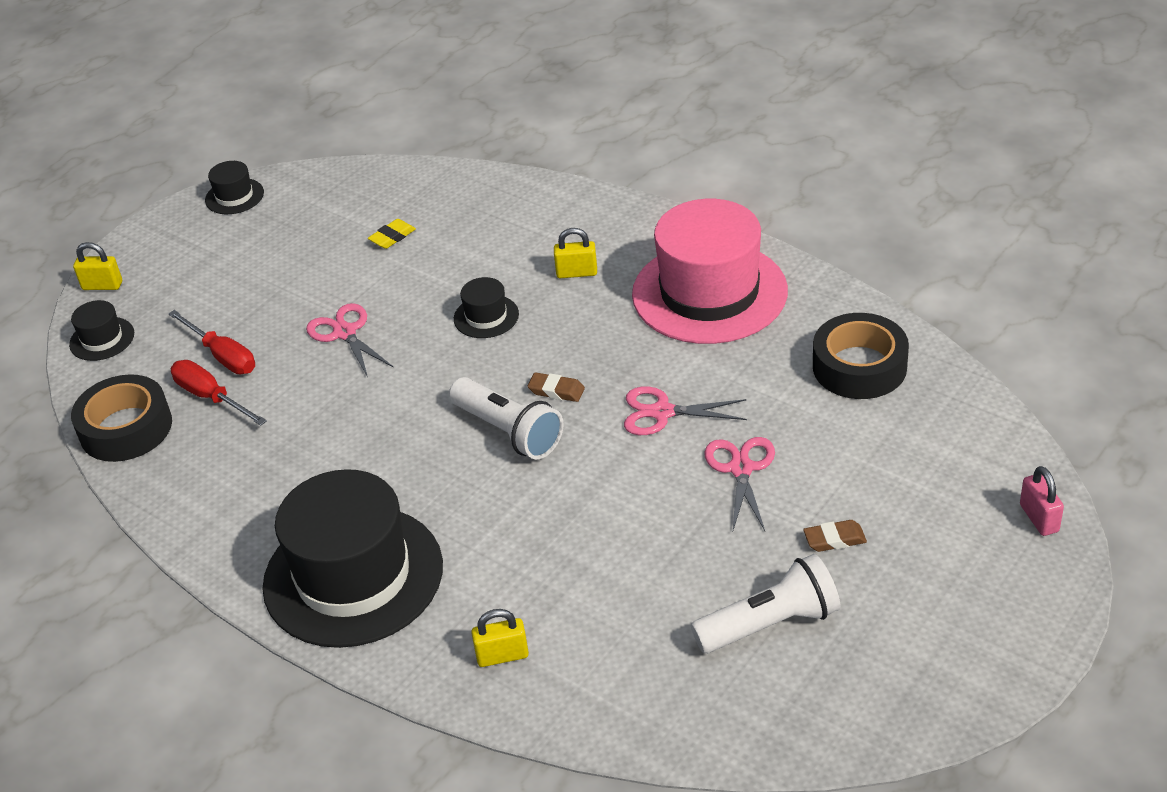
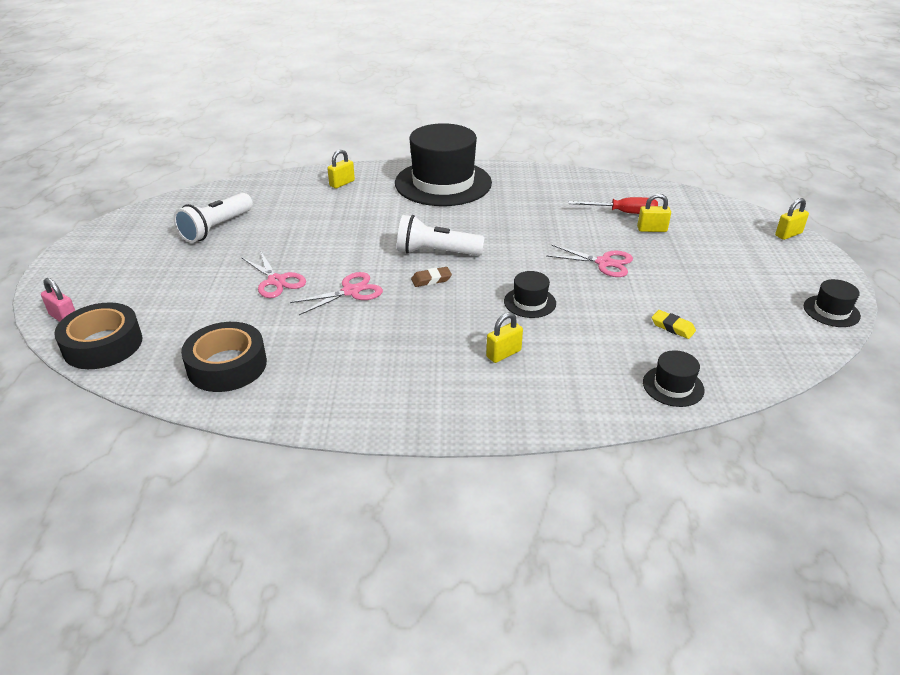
camera: 140 degrees right, 5 degrees down
black hat [69,300,134,361] -> black hat moved to [643,350,705,407]
black tape [71,374,172,462] -> black tape moved to [54,302,142,369]
red screwdriver [168,310,255,374] -> yellow padlock [637,193,671,232]
yellow eraser [368,219,416,249] -> yellow eraser turned 60 degrees counterclockwise [652,310,696,339]
pink hat [632,199,788,344] -> none
brown eraser [803,520,867,552] -> none

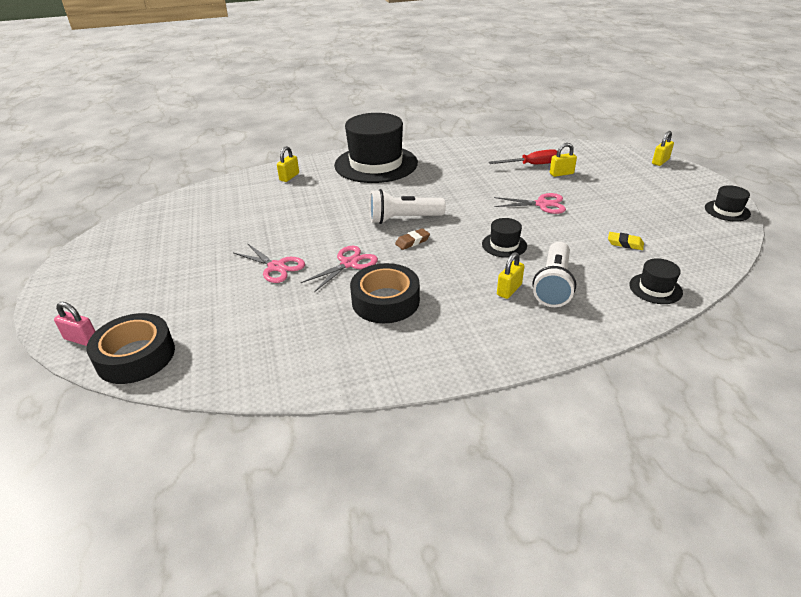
camera: 15 degrees left, 0 degrees up
white flashlight [174,193,253,243] -> white flashlight moved to [533,242,576,307]
black tape [181,322,267,392] -> black tape moved to [350,263,420,323]

